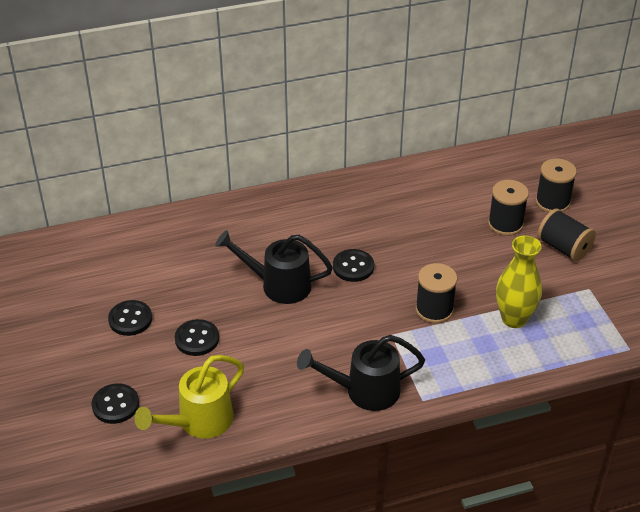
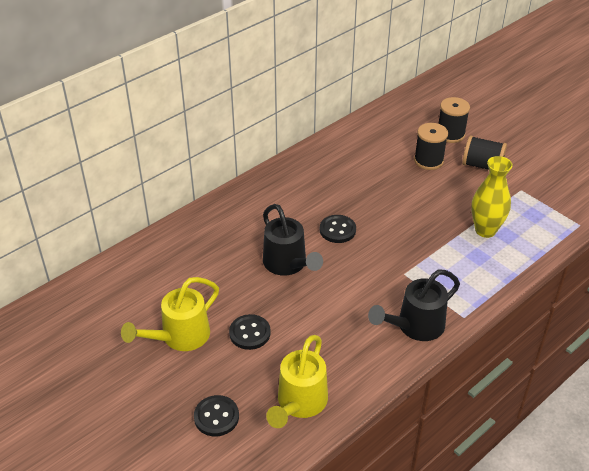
camera: 25 degrees left, 0 degrees up
black button [108,300,152,336] -> yellow watering can [121,277,219,351]
black watering can [215,230,333,304] -> black watering can turned 105 degrees counterclockwise [263,204,323,276]
black spool [416,263,457,323] -> none

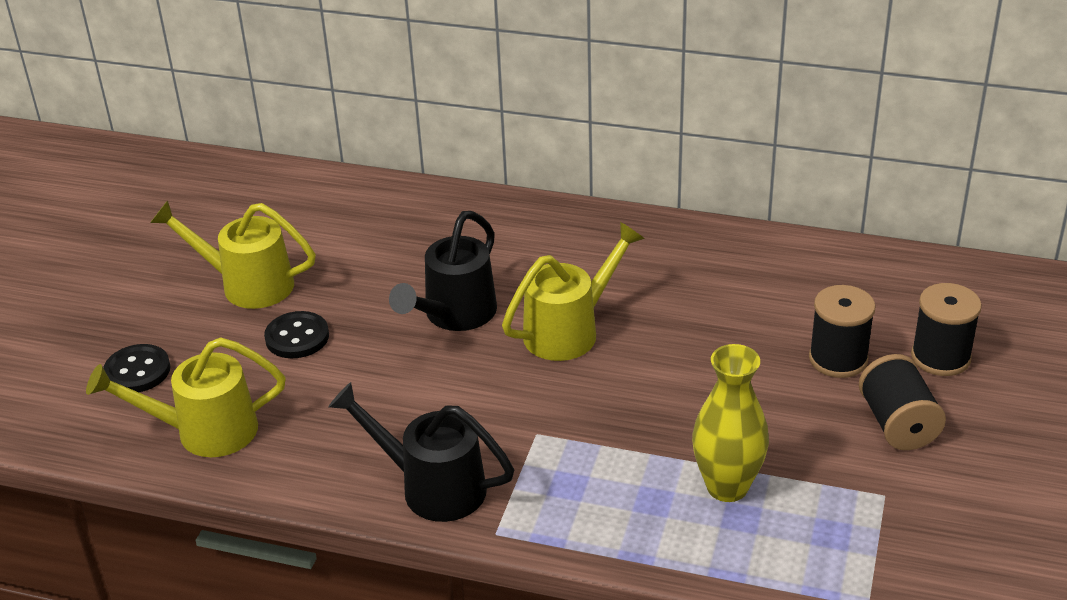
camera: 60 degrees right, 5 degrees down
black button [320,215,356,243] -> yellow watering can [502,222,645,361]

